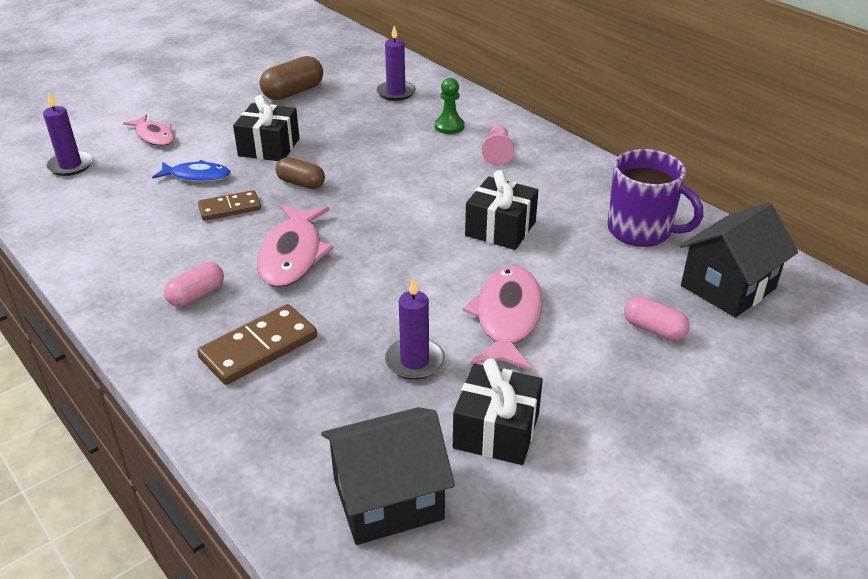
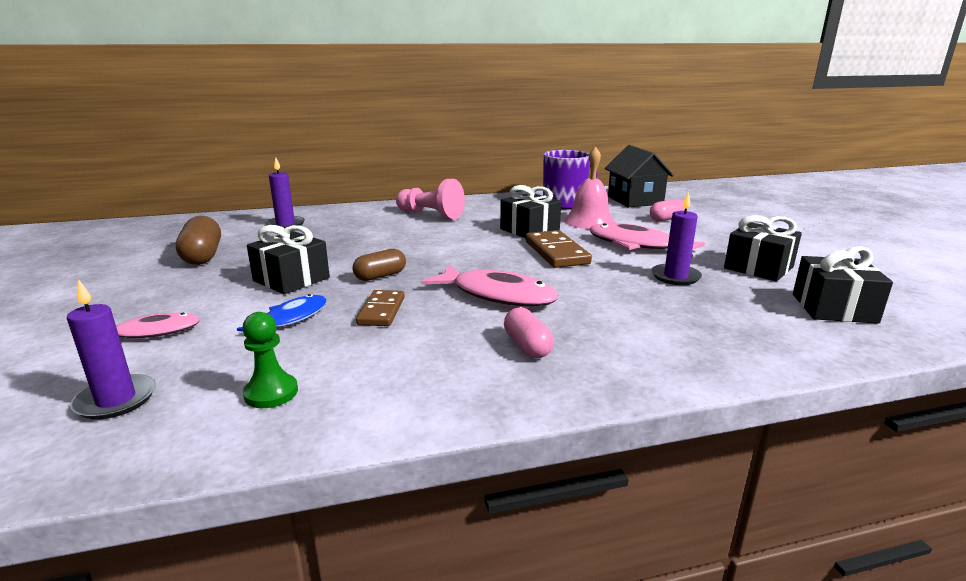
camera: 65 degrees left, 15 degrees down
brown domino [197,304,317,385] -> brown domino moved to [525,230,592,268]
black house [321,407,455,545] -> black gift [793,246,893,324]
green pawn [435,78,465,134] -> green pawn moved to [242,312,298,408]
pink pawn [482,125,514,166] -> pink pawn [396,179,465,220], size x1.53
none -> pink bell [564,146,615,229]

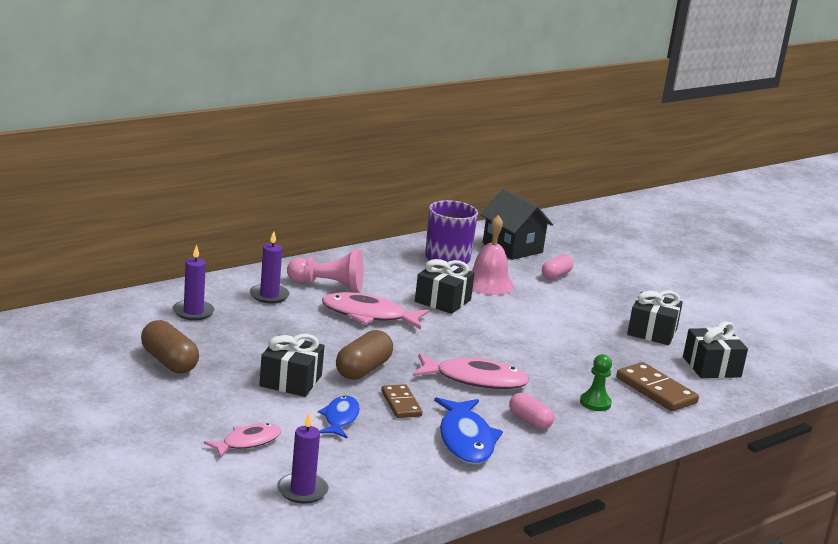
camera: 25 degrees left, 0 degrees up
green pawn [242,312,298,408] -> green pawn moved to [580,354,612,411]
brown capsule [353,249,406,281] -> brown capsule [336,330,393,380], size x1.52
brown domino [525,230,592,268] -> brown domino moved to [616,362,699,411]
pink fish [589,223,705,258] -> pink fish moved to [322,292,429,329]
purple candle [652,192,702,285] -> purple candle moved to [250,231,290,304]
none -> blue fish [434,397,503,464]

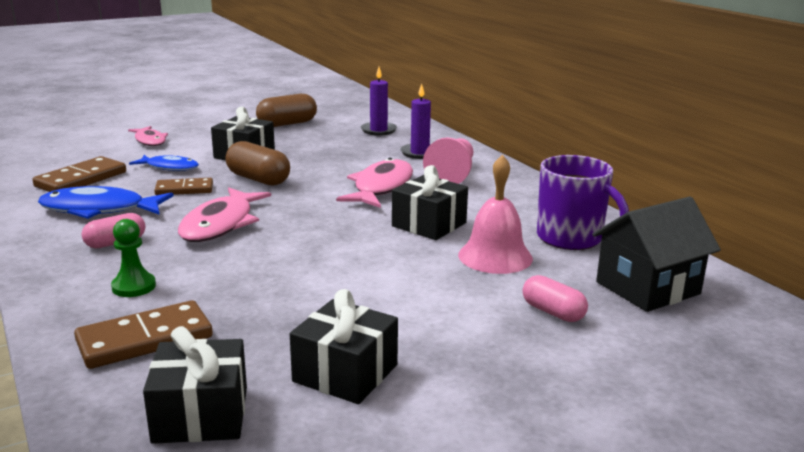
camera: 100 degrees right, 0 degrees up
purple candle [277,411,329,504] -> none
none -> brown domino [33,156,126,192]

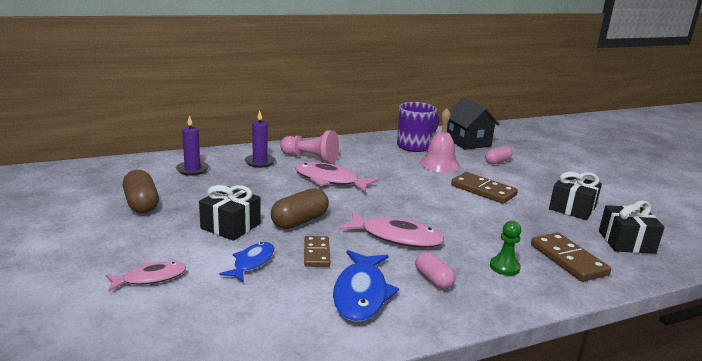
camera: 85 degrees left, 0 degrees up
brown domino [33,156,126,192] -> brown domino moved to [451,172,518,204]
black gift [392,165,468,240] -> none

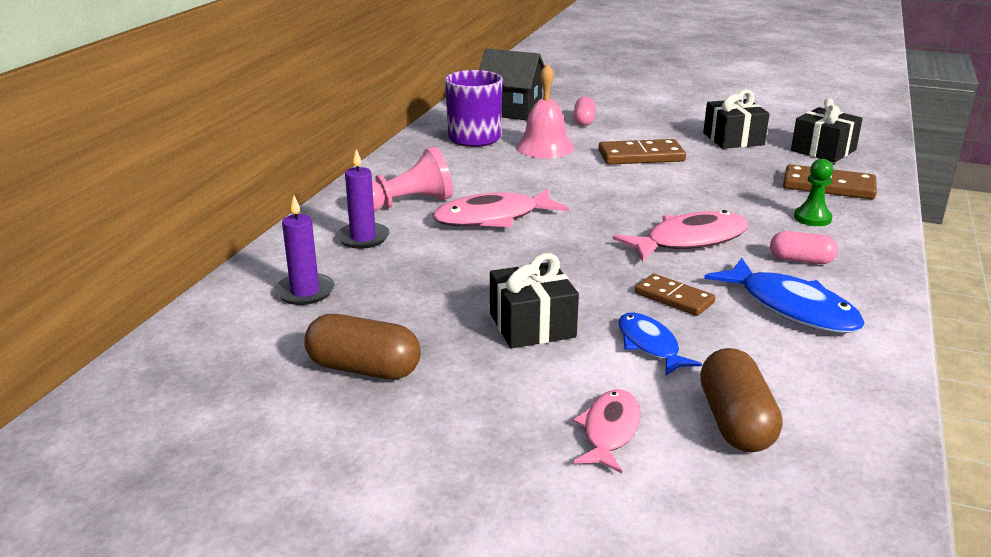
camera: 45 degrees left, 5 degrees up
brown capsule [271,188,329,229] -> brown capsule moved to [700,348,782,452]

